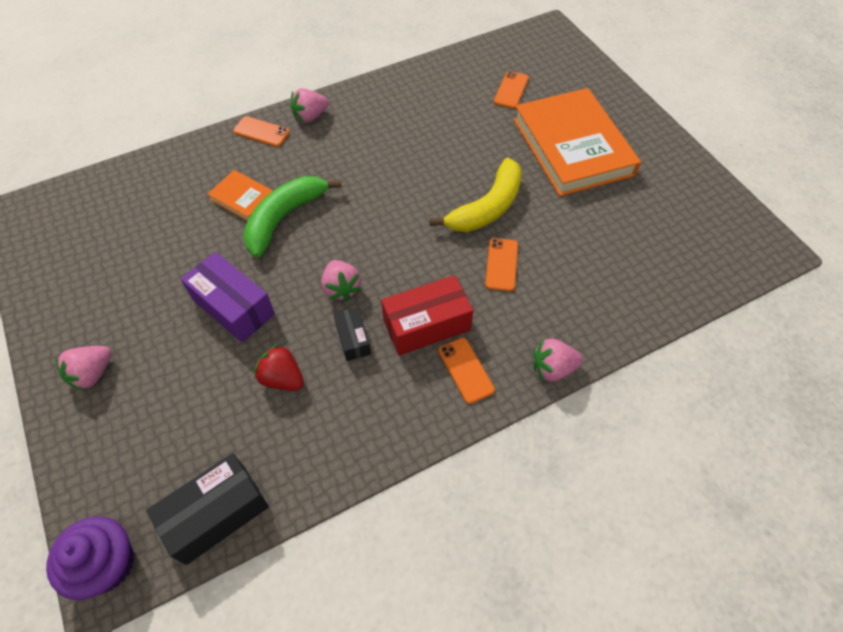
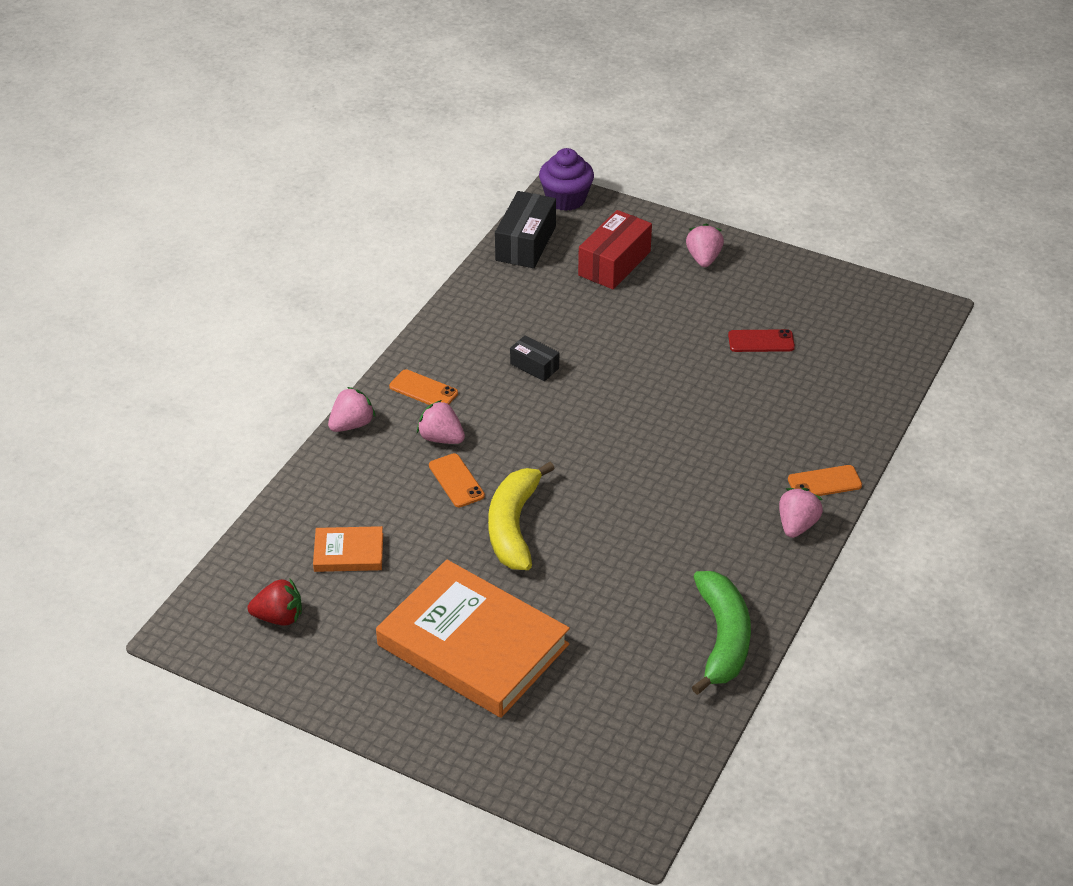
camera: 145 degrees right, 15 degrees down
purple box [181,252,275,343] -> none
orange book [208,170,273,221] -> orange book moved to [313,526,383,572]
green banana [243,176,342,257] -> green banana moved to [692,571,751,695]
red strawberry [254,344,304,391] -> red strawberry moved to [248,579,302,626]
pink strawberry [321,260,362,301] -> pink strawberry moved to [417,400,465,444]
red box [381,275,474,356] -> red box moved to [578,210,652,289]
orange phone [494,71,529,109] -> none
none -> red phone [728,329,795,352]

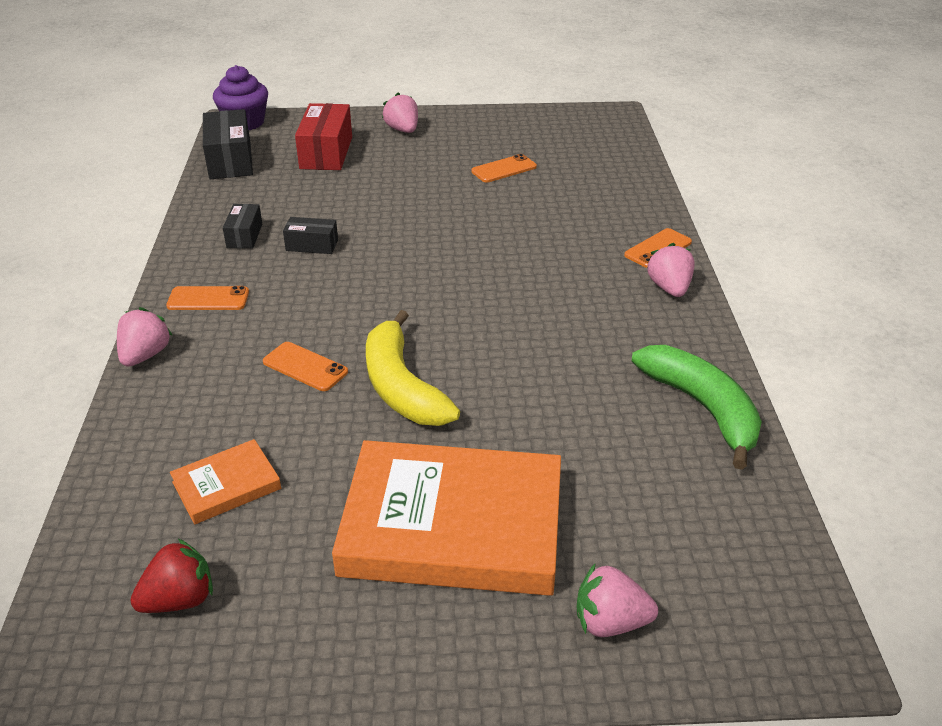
camera: 30 degrees left, 5 degrees down
pink strawberry [417,400,465,444] -> pink strawberry moved to [576,564,658,637]
red phone [728,329,795,352] -> orange phone [471,154,537,183]
none -> black box [223,204,262,249]

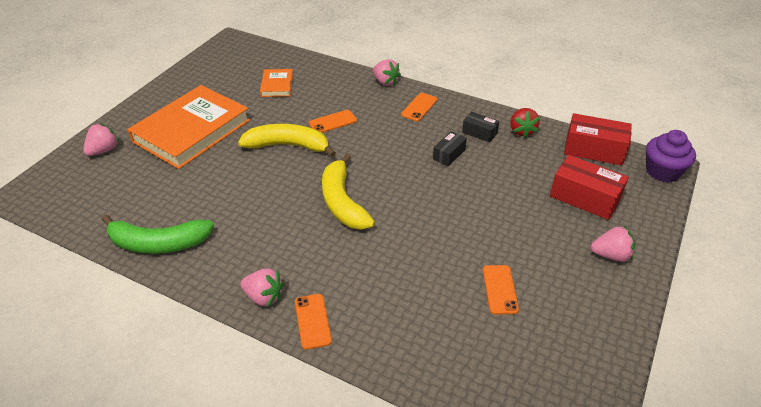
camera: 120 degrees right, 5 degrees up
red strawberry [131,539,213,613] -> red strawberry moved to [510,108,540,138]
black box [203,109,253,179] -> red box [564,113,632,166]
none -> yellow banana [322,153,375,230]

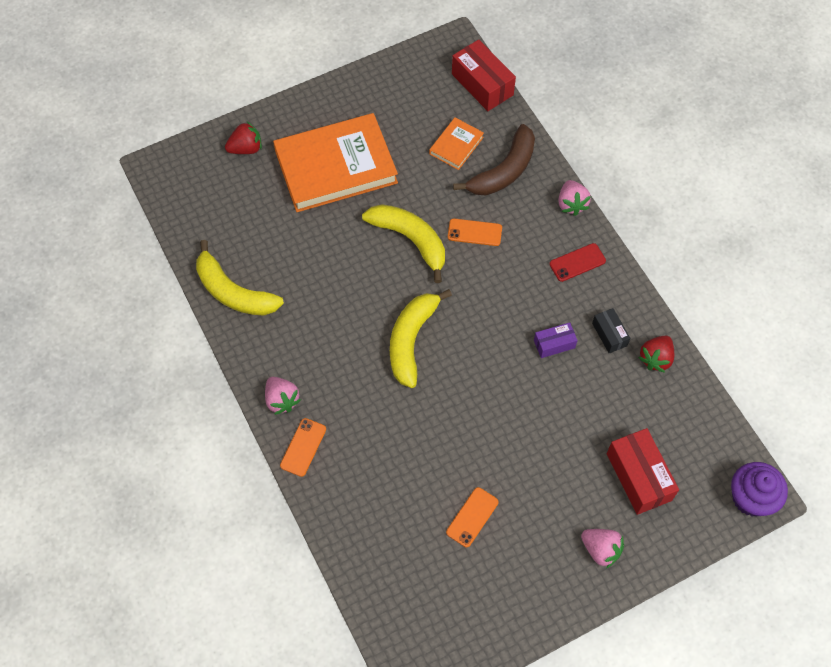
camera: 35 degrees right, 20 degrees up
pink strawberry [83,123,119,156] -> red strawberry [225,121,262,154]
green banana [101,215,214,254] -> yellow banana [196,240,284,316]
orange phone [401,93,438,121] -> red phone [549,243,606,282]
black box [433,131,467,166] -> purple box [534,322,578,358]
red box [564,113,632,166] -> red box moved to [452,39,516,111]
none -> brown banana [453,124,535,195]

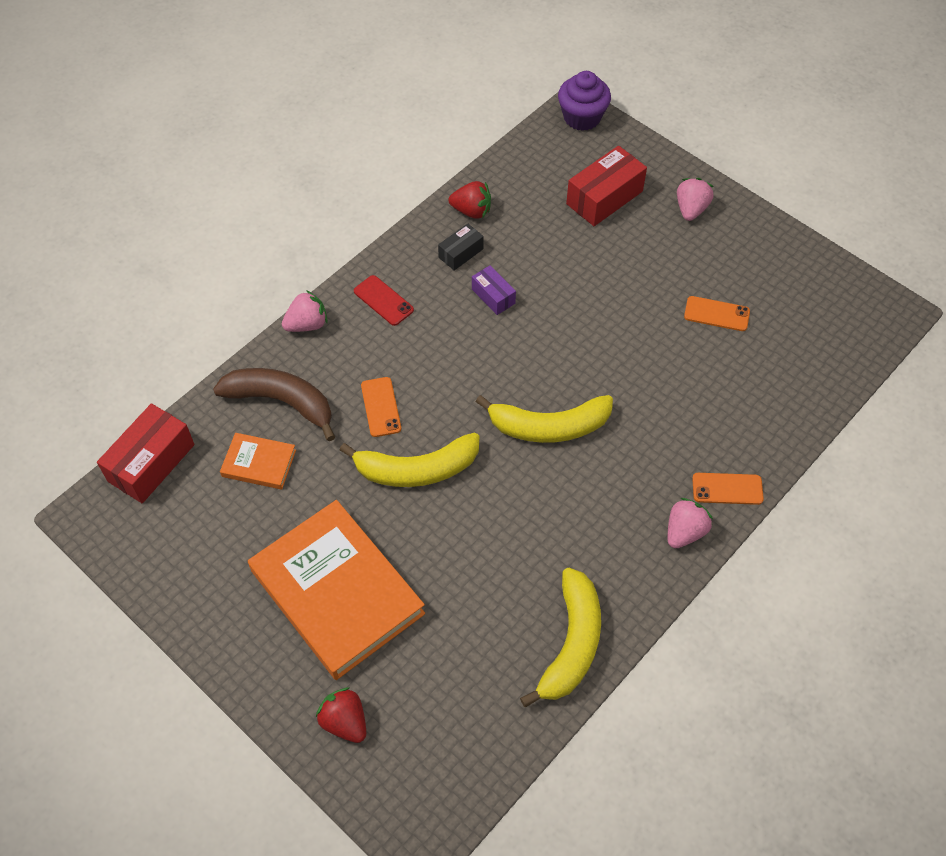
camera: 110 degrees left, 5 degrees down
yellow banana [362,204,445,283] -> yellow banana turned 120 degrees counterclockwise [340,433,480,487]

